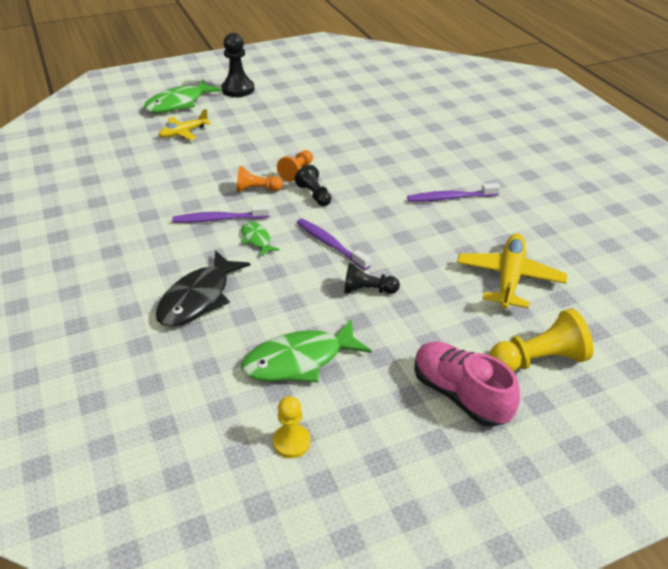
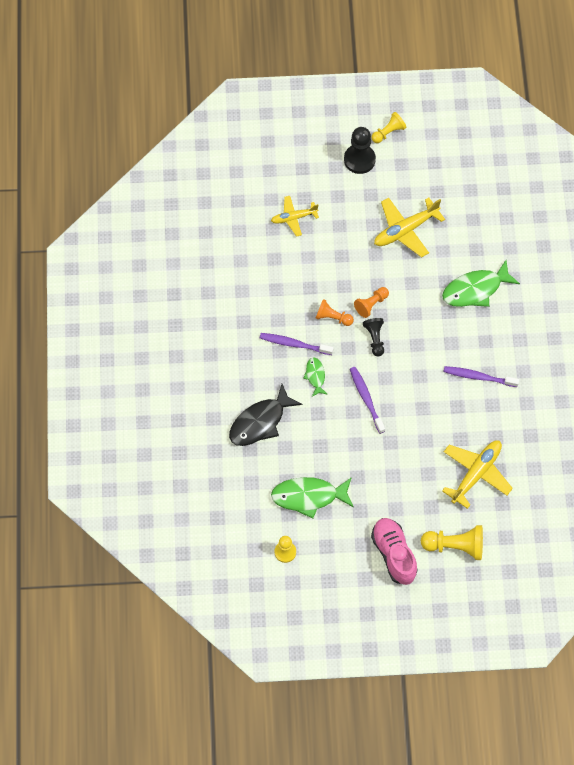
camera: 20 degrees right, 25 degrees up
green fish [144,80,222,113] -> green fish moved to [442,260,520,307]
black pawn [344,263,400,294] -> none
none -> yellow pawn [371,112,406,143]
none -> yellow plane [374,198,445,258]

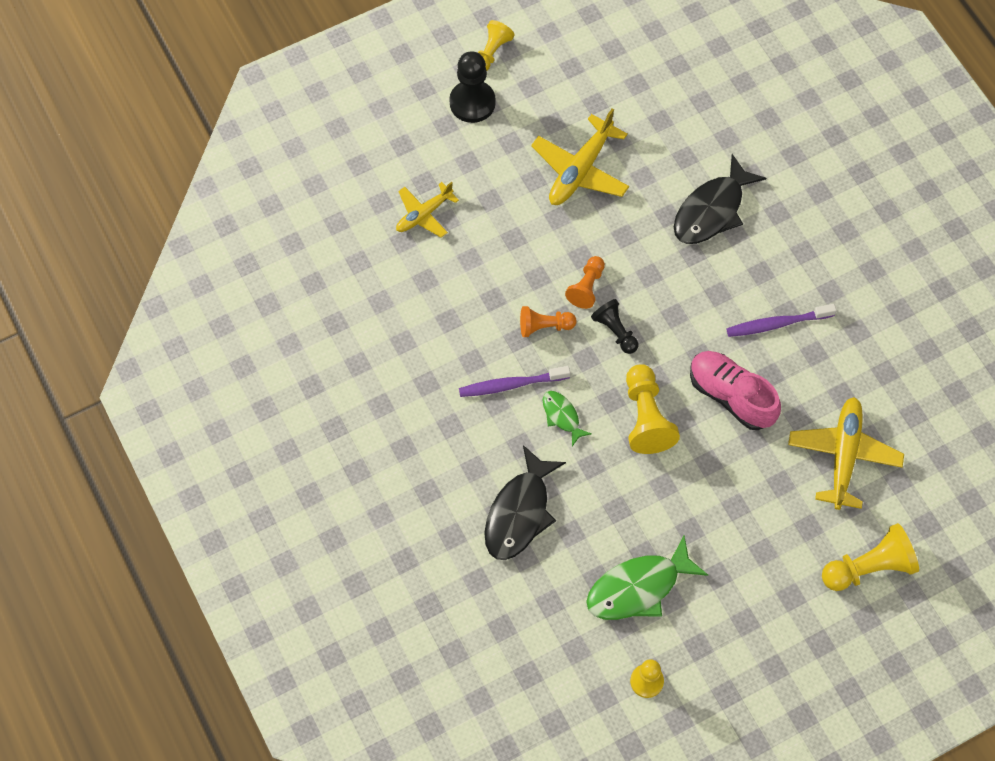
camera: 25 degrees left, 0 degrees up
purple toothbrush [350,367,385,434] -> yellow pawn [626,364,680,454]
pink shoe [371,518,418,585] -> pink shoe moved to [690,351,781,430]
green fish [442,260,520,307] -> black fish [674,154,767,244]

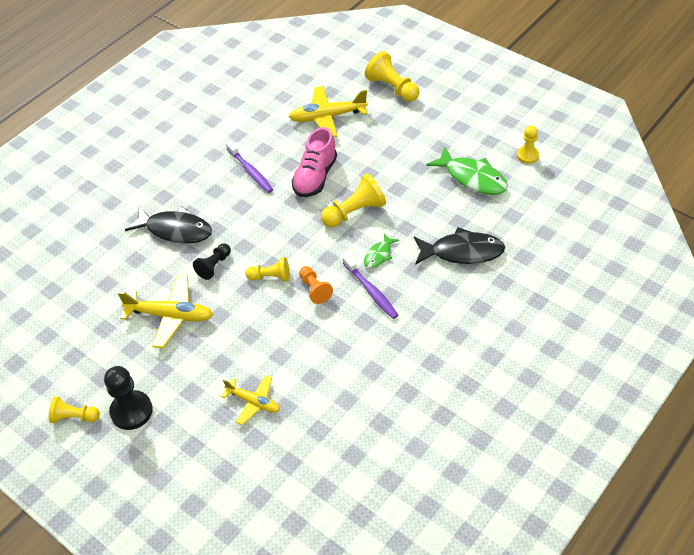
camera: 110 degrees left, 15 degrees down
orange pawn [565,256,605,309] -> yellow pawn [245,257,290,281]
black pawn [591,299,638,354] -> black pawn moved to [193,243,231,280]

